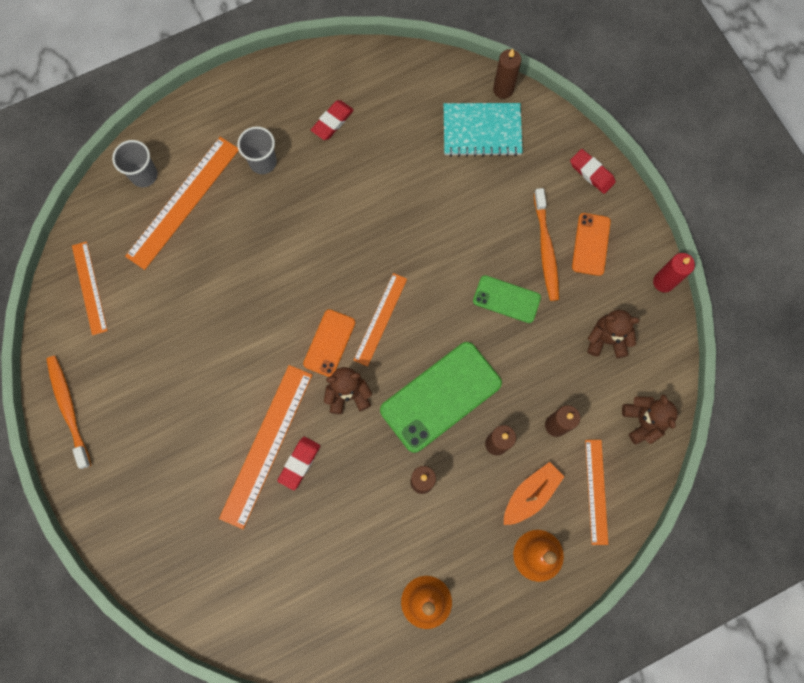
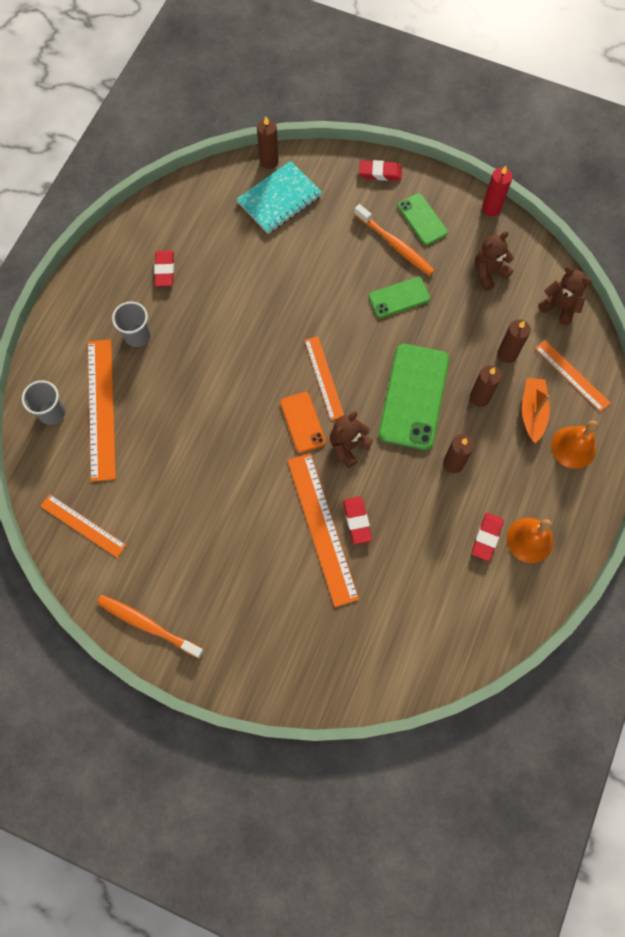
camera: 40 degrees left, 5 degrees down
orange phone [572,213,611,276] -> green phone [397,193,448,245]
none -> red eraser [472,513,504,561]

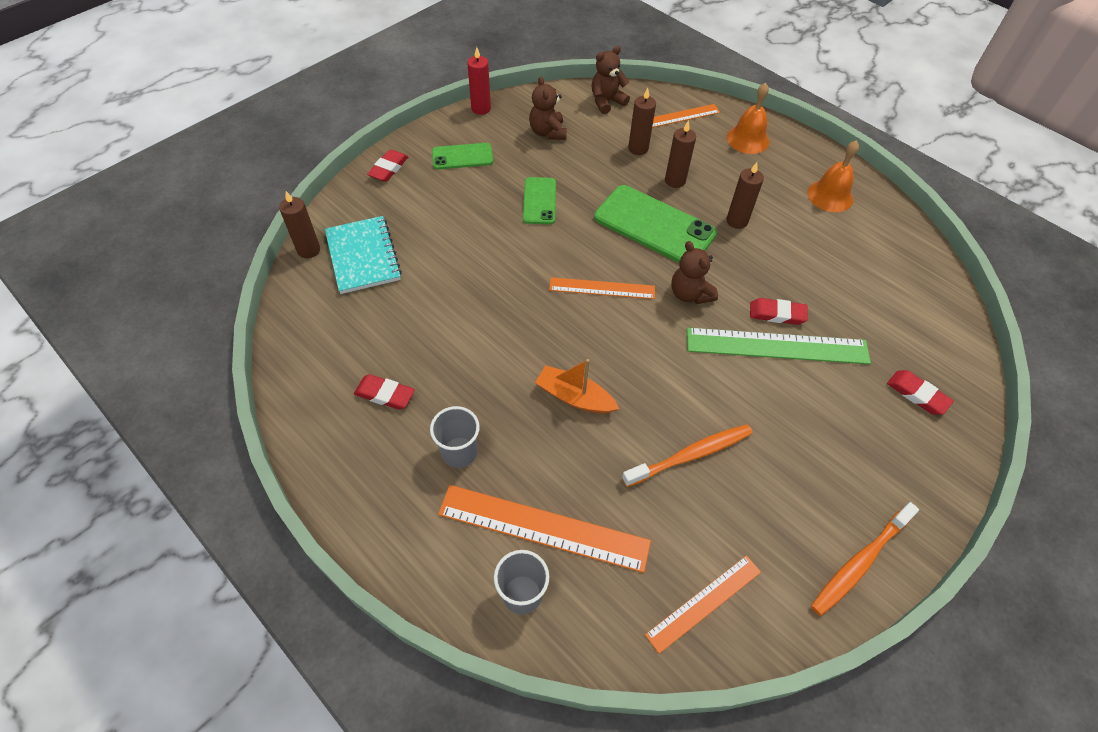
camera: 70 degrees left, 15 degrees down
orange phone [280,392,326,453] -> none
orange ruler [287,453,359,607] -> green ruler [687,328,871,364]
orange toothbrush [354,204,435,276] -> orange toothbrush moved to [622,424,753,487]
red eraser [472,513,504,561] -> red eraser moved to [887,370,954,415]
orange boat [522,378,550,443] -> orange boat moved to [535,359,619,414]

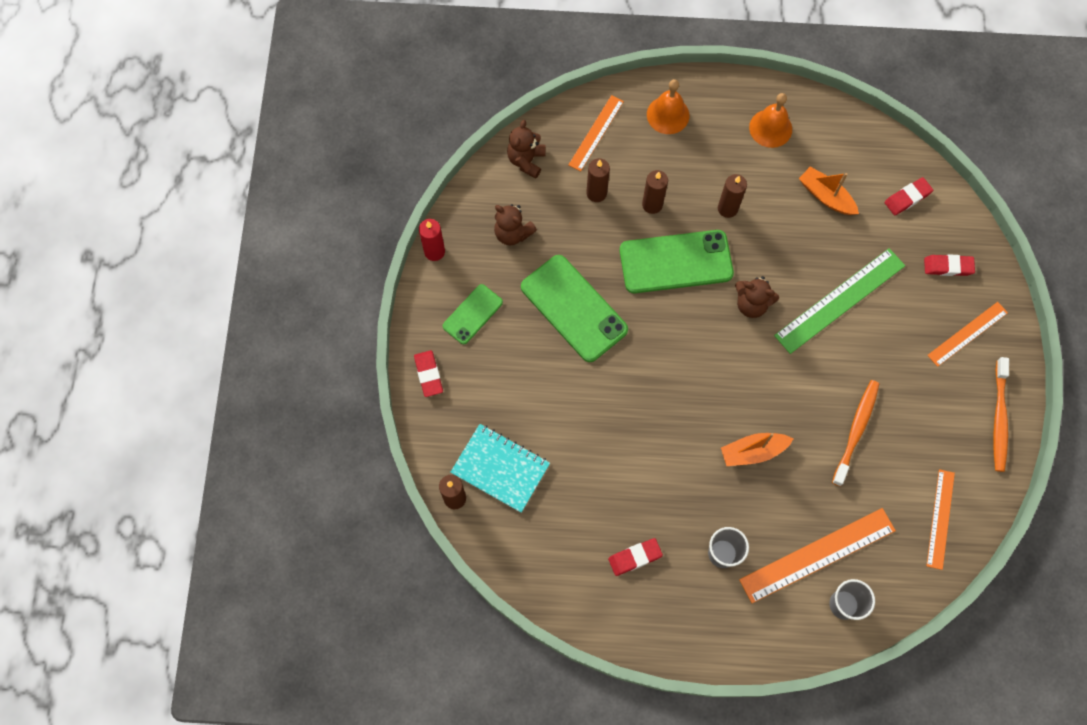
camera: 40 degrees left, 15 degrees up
green phone [523,177,556,224] -> green phone [521,255,628,362], size x1.79
orange ruler [549,277,655,299] -> orange ruler moved to [927,302,1008,367]
red eraser [750,298,808,325] -> red eraser moved to [885,177,933,215]
none -> orange boat [799,167,859,215]

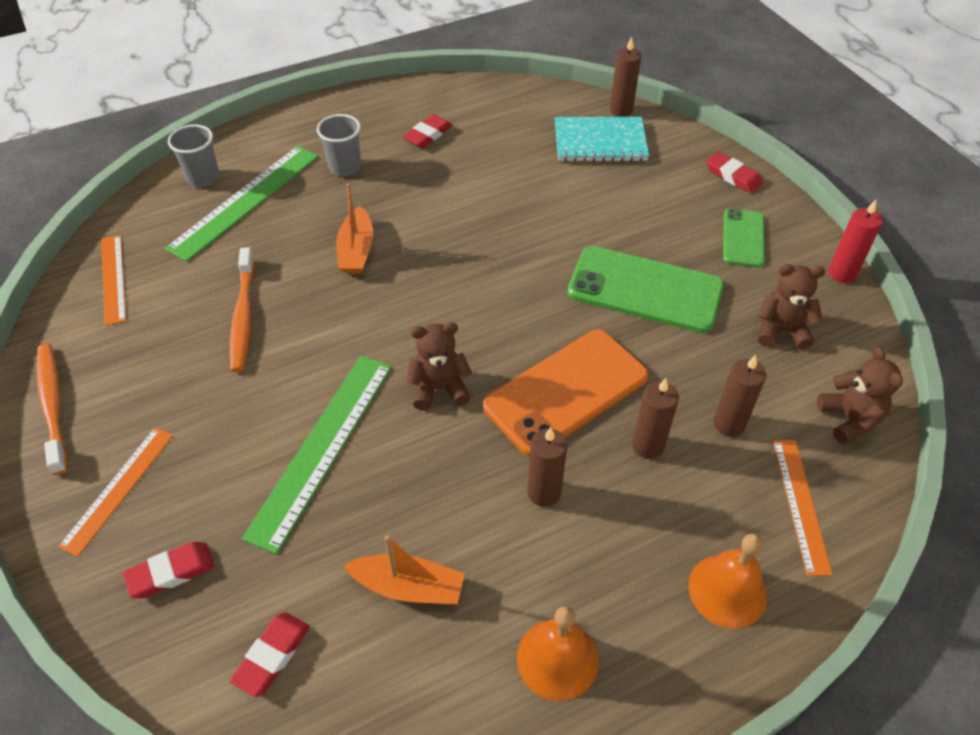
camera: 150 degrees right, 20 degrees down
green phone [620,230,734,293] -> orange phone [483,329,648,456]
orange boat [721,433,793,466] -> orange boat turned 135 degrees clockwise [336,183,373,274]
orange ruler [739,508,896,603] -> green ruler [165,146,319,262]

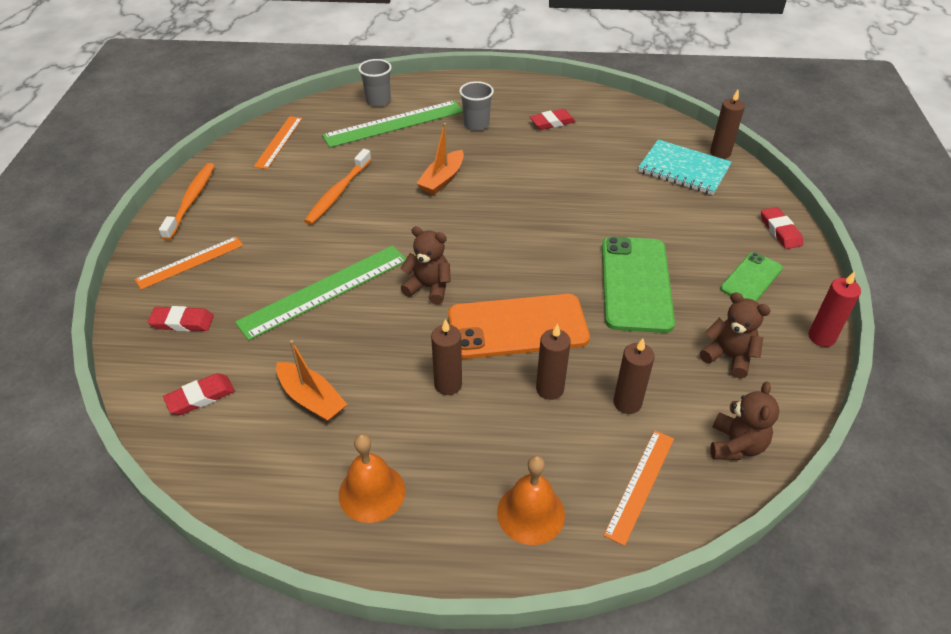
camera: 30 degrees right, 5 degrees down
green phone [568,246,724,333] -> green phone turned 45 degrees clockwise [602,237,675,333]

